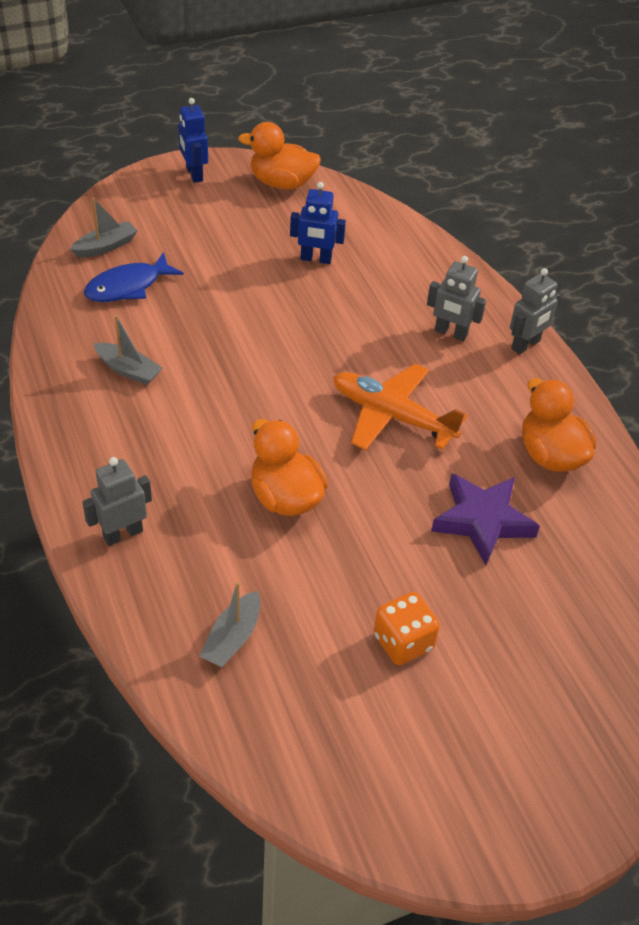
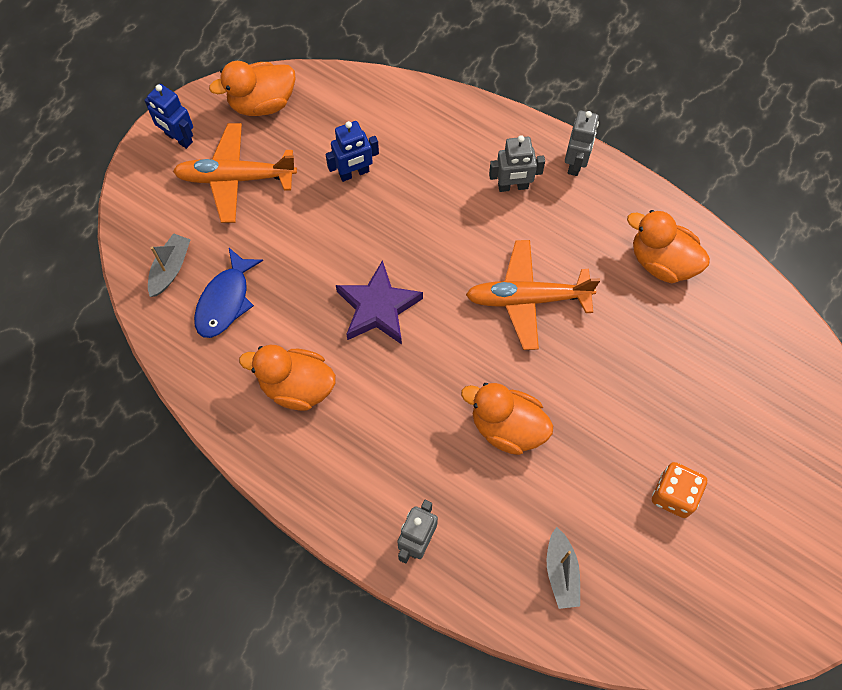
camera: 30 degrees left, 20 degrees up
grey boat [93,315,163,385] -> orange duck [239,345,336,411]
purple star [431,473,540,565] -> purple star moved to [336,260,423,345]
none -> orange plane [173,123,297,223]

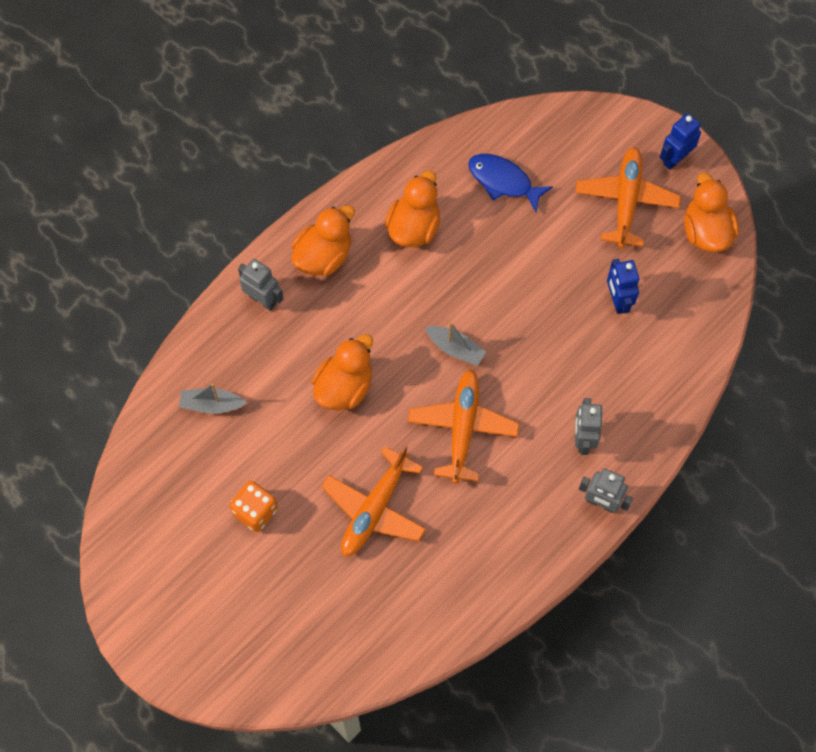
camera: 100 degrees right, 0 degrees up
grey boat [148,233,191,297] -> grey boat moved to [425,322,486,366]
purple star [336,260,423,345] -> none
orange duck [627,210,710,283] -> orange duck moved to [291,205,355,276]
none -> orange plane [321,445,426,556]

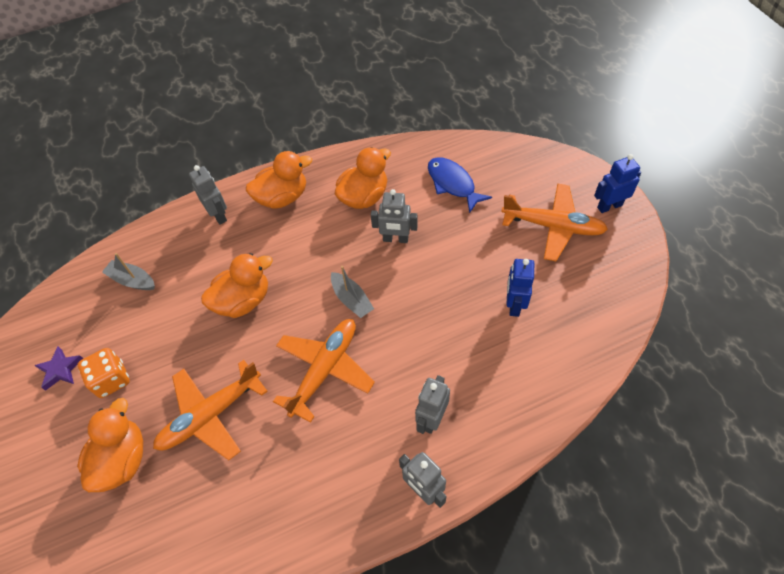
camera: 25 degrees right, 10 degrees down
orange plane [575,147,681,248] -> orange plane turned 75 degrees clockwise [501,184,608,261]
orange duck [684,172,739,252] -> orange duck moved to [77,398,143,492]
none -> purple star [34,347,83,391]
none -> grey robot [371,189,418,243]

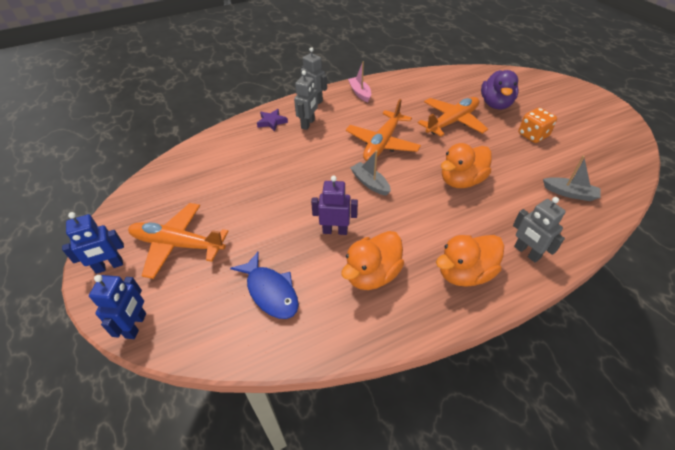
camera: 175 degrees right, 10 degrees down
purple star [34,347,83,391] -> purple star moved to [257,109,288,131]
orange duck [77,398,143,492] -> purple duck [481,70,519,110]
grey robot [371,189,418,243] -> purple robot [311,176,358,235]
blue robot [506,259,534,317] -> blue robot moved to [89,275,146,339]
none -> pink boat [348,61,371,102]

